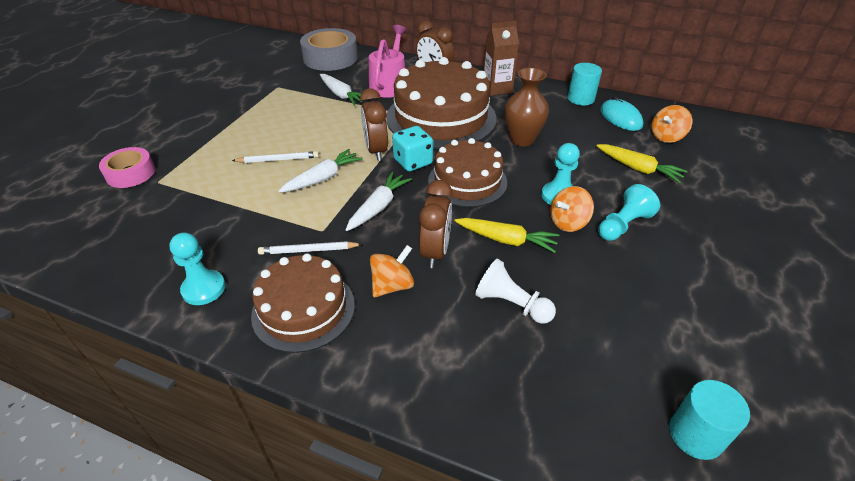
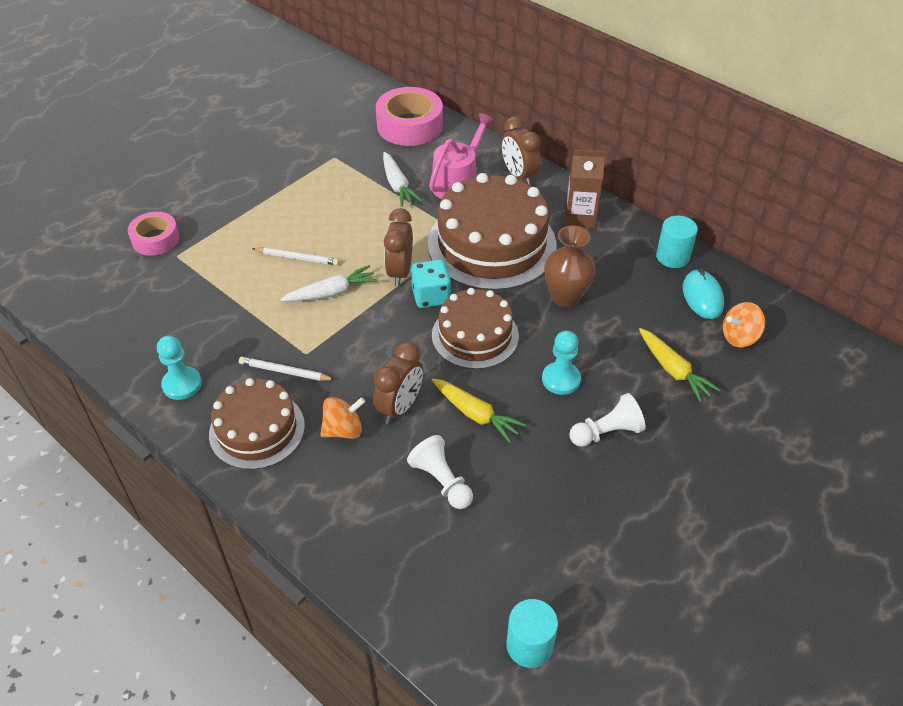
camera: 20 degrees right, 5 degrees up
grey tape [300,28,358,71] -> pink tape [376,87,443,146]
white carrot [346,171,412,231] -> none
orange spinning top [550,186,594,232] -> none
turquoise pawn [598,184,660,241] -> white pawn [569,393,645,447]

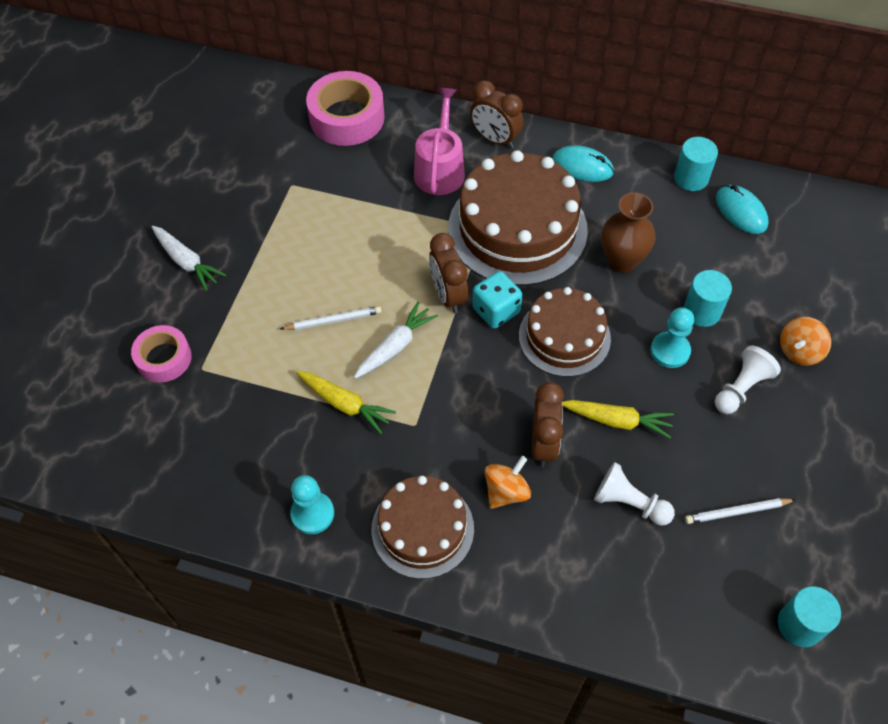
camera: 25 degrees left, 10 degrees up
white pencil [239,357,335,381] -> white pencil moved to [685,498,796,524]
white carrot [383,152,422,207] -> white carrot moved to [152,226,226,291]
brown carton [566,149,606,228] -> turquoise mouse [552,145,614,182]
yellow carrot [639,328,720,402] -> yellow carrot moved to [296,371,396,434]
orange spinning top [723,302,765,347] -> orange spinning top moved to [780,317,831,366]
none -> turquoise cylinder [683,270,732,327]

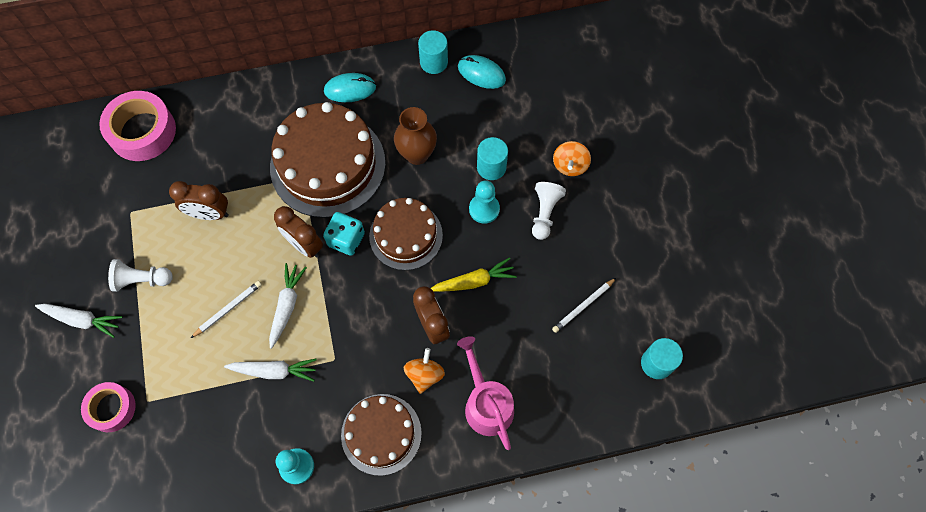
camera: 30 degrees left, 10 degrees up
yellow carrot [296,371,396,434] -> white carrot [224,359,317,382]
pink watering can [414,88,465,195] -> pink watering can moved to [457,336,514,450]
brown clock [470,80,524,149] -> brown clock moved to [169,181,229,220]
white pawn [594,462,675,526] -> white pawn moved to [108,259,173,292]

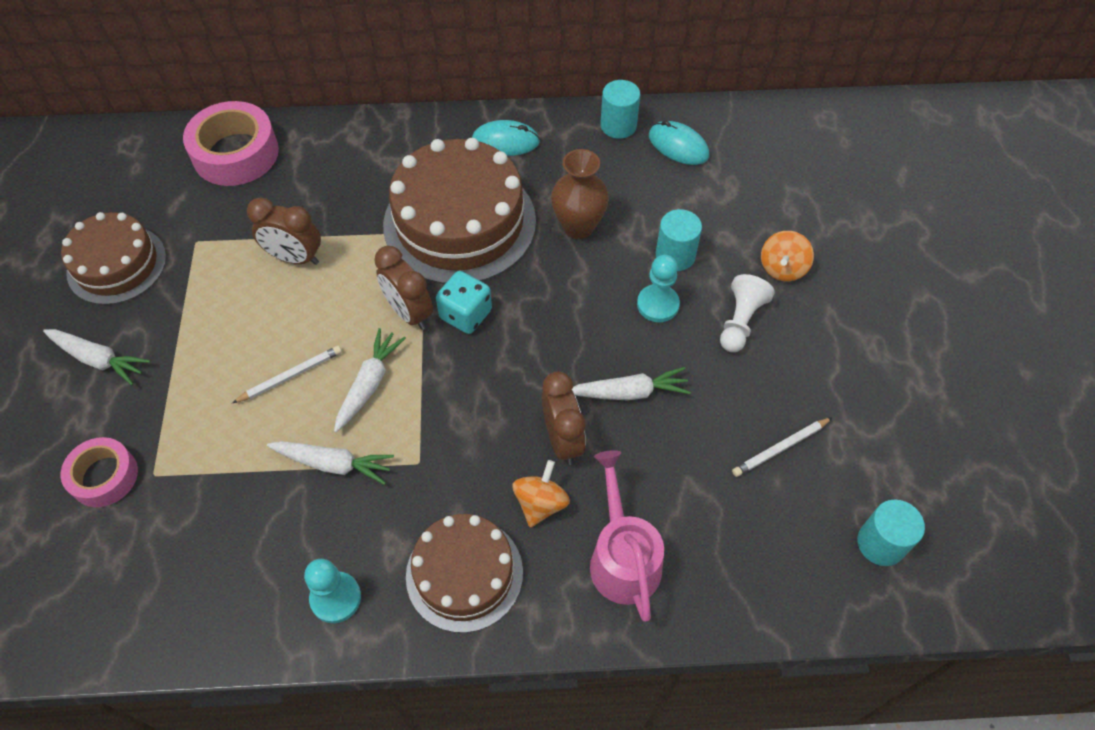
camera: 10 degrees right, 10 degrees down
white pawn [108,259,173,292] -> none
brown cake [369,198,443,270] -> brown cake moved to [61,212,166,305]
yellow carrot [431,257,517,292] -> white carrot [572,367,691,400]

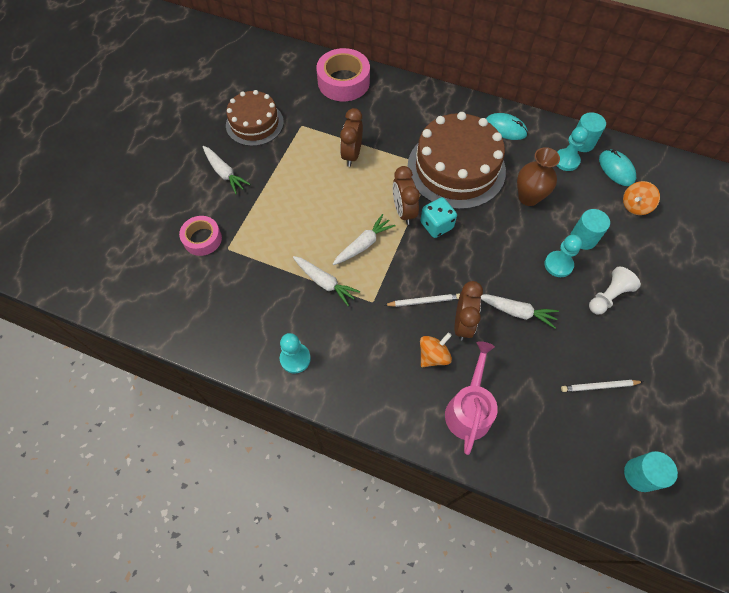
camera: 25 degrees right, 5 degrees up
white pencil [232,346,342,403] -> white pencil moved to [385,293,460,307]
brown clock [247,198,321,265] -> brown clock turned 60 degrees clockwise [340,108,363,167]
brown cake [406,514,523,633] -> none
orange spinning top [761,231,814,281] -> orange spinning top moved to [623,181,660,215]
none -> turquoise pawn [556,126,589,171]

